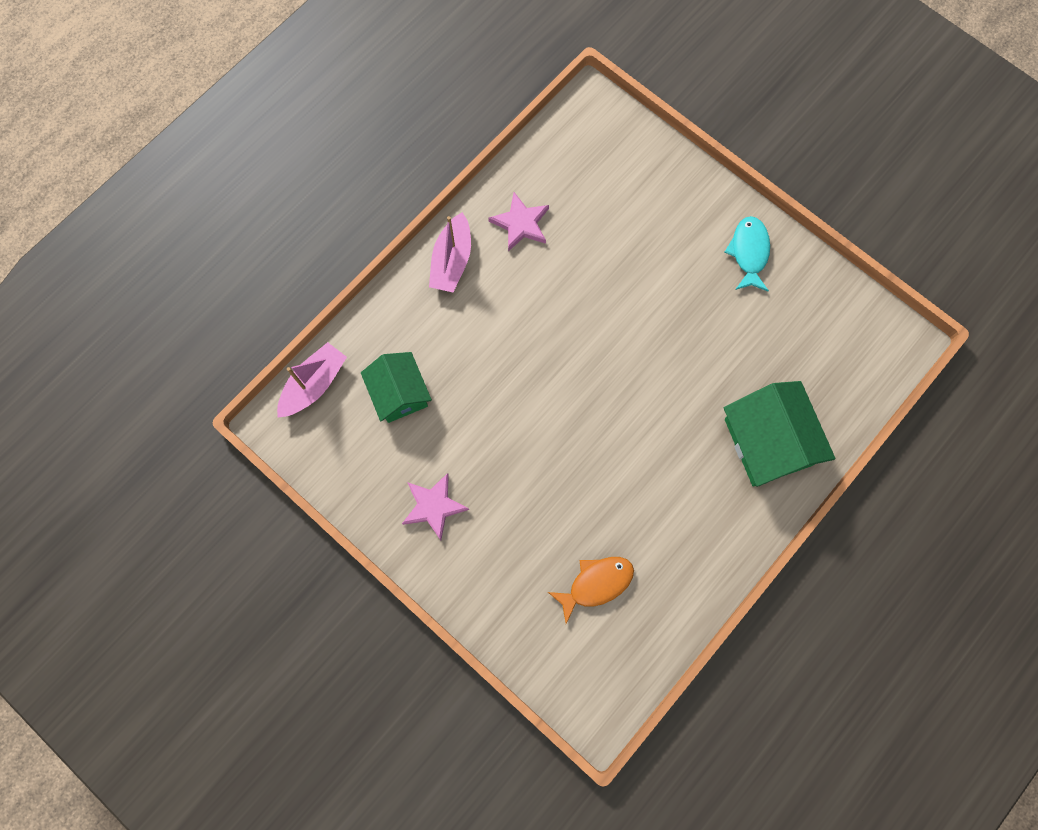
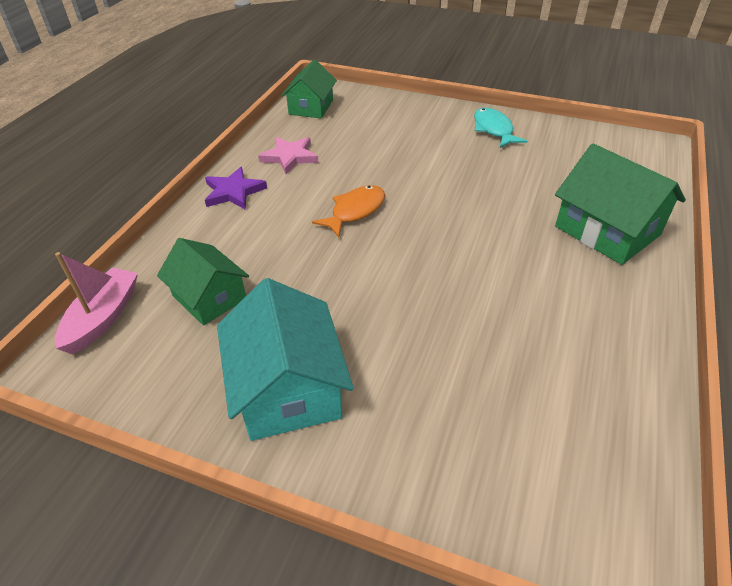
camera: 20 degrees left, 30 degrees down
pink star [402,473,469,540] -> turquoise house [217,278,354,441]
pink boat [429,212,471,292] -> purple star [205,167,267,210]
orange fish [548,557,634,624] -> orange fish moved to [312,185,385,237]
none -> green house [281,59,337,118]

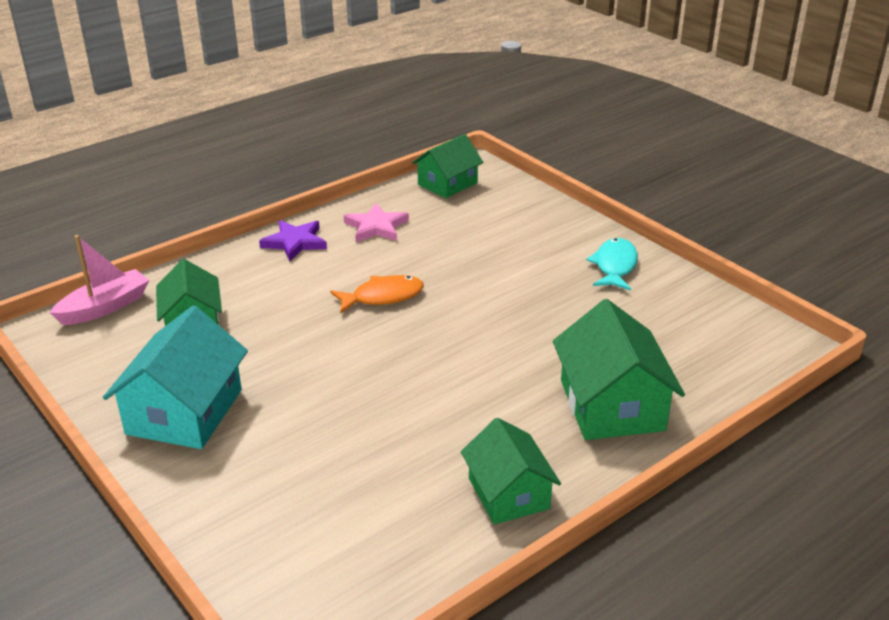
camera: 30 degrees right, 10 degrees down
none -> green house [461,418,561,525]

